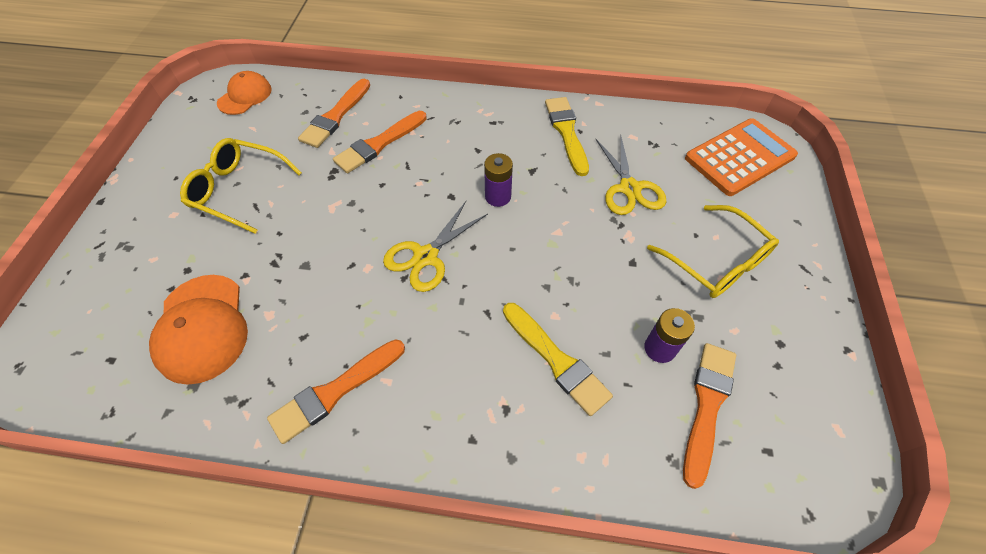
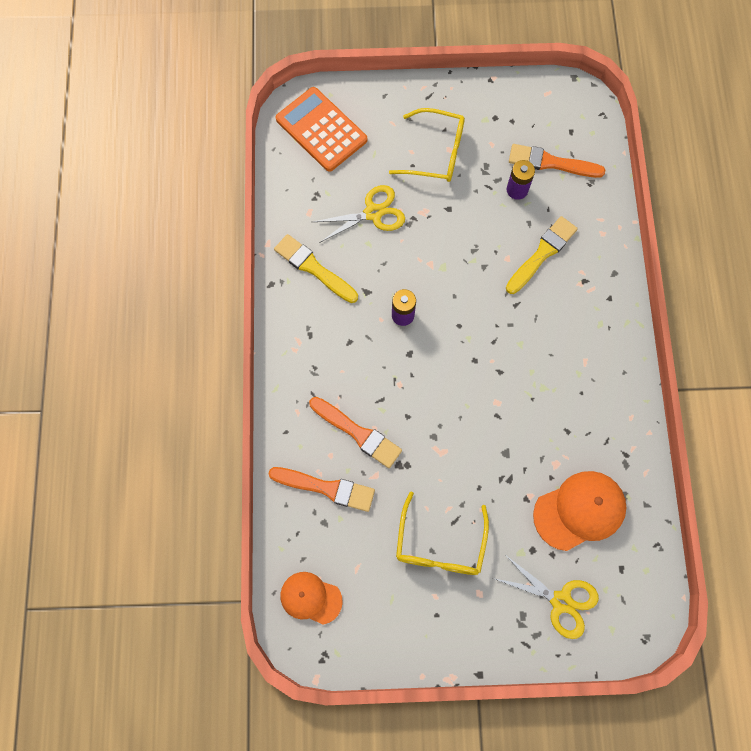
camera: 100 degrees left, 15 degrees up
orange brush [267,339,405,444] -> none
yellow scissors [383,201,488,292] -> yellow scissors moved to [493,554,599,639]
yellow brush [545,97,589,176] -> yellow brush turned 60 degrees clockwise [274,234,358,303]
yellow glasses [647,205,779,298] -> yellow glasses turned 60 degrees clockwise [389,108,465,182]

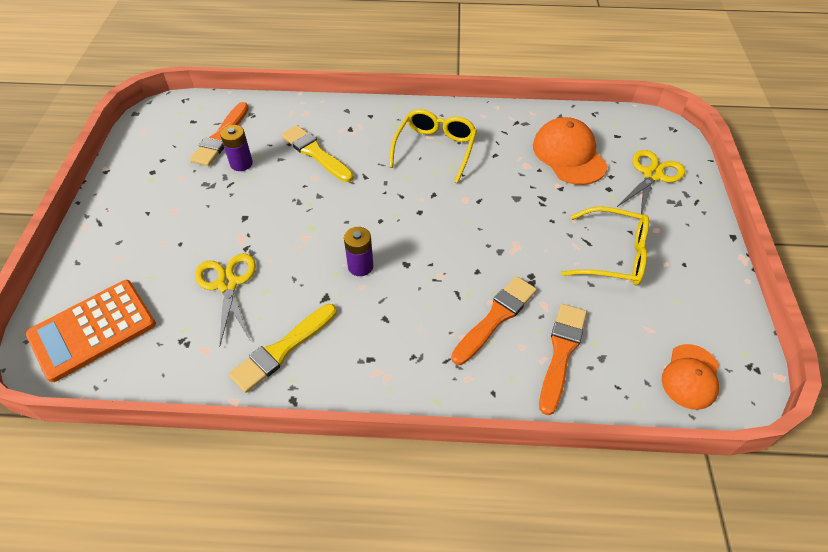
camera: 85 degrees left, 20 degrees down
yellow glasses [389,108,465,182] -> yellow glasses moved to [389,109,477,183]

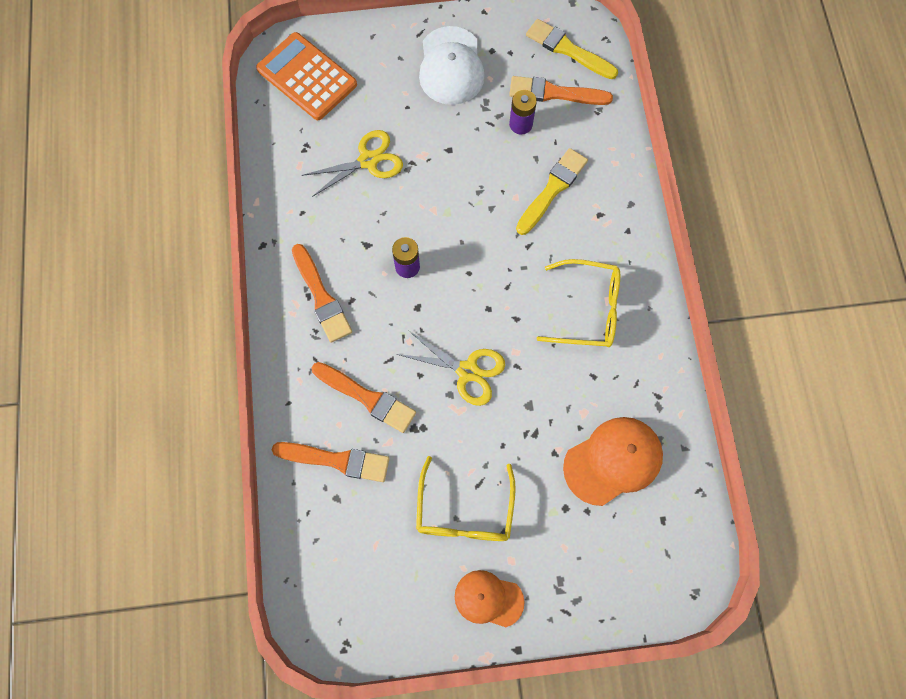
camera: 80 degrees right, 20 degrees up
yellow brush [229,304,337,393] -> yellow brush moved to [526,19,618,79]
yellow scissors [617,150,685,214] -> yellow scissors moved to [397,330,505,406]
orange cap [662,344,719,410] -> orange cap moved to [455,570,524,627]
none -> orange brush [292,244,352,343]
none -> white cap [419,26,484,105]

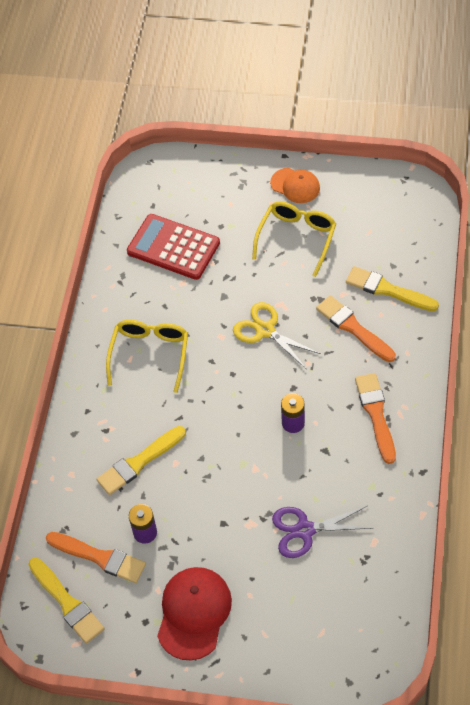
camera: 160 degrees left, 15 degrees down
orange calculator [256,32,357,120] -> none
orange brush [272,442,389,482] -> yellow brush [346,266,439,311]
yellow scissors [302,130,403,197] -> purple scissors [272,506,373,558]
white cap [419,26,484,105] -> red cap [157,567,232,660]
yellow glasses [537,259,620,347] -> yellow glasses turned 75 degrees clockwise [106,320,188,393]
orange cap [563,417,663,506] -> red calculator [127,214,220,280]

